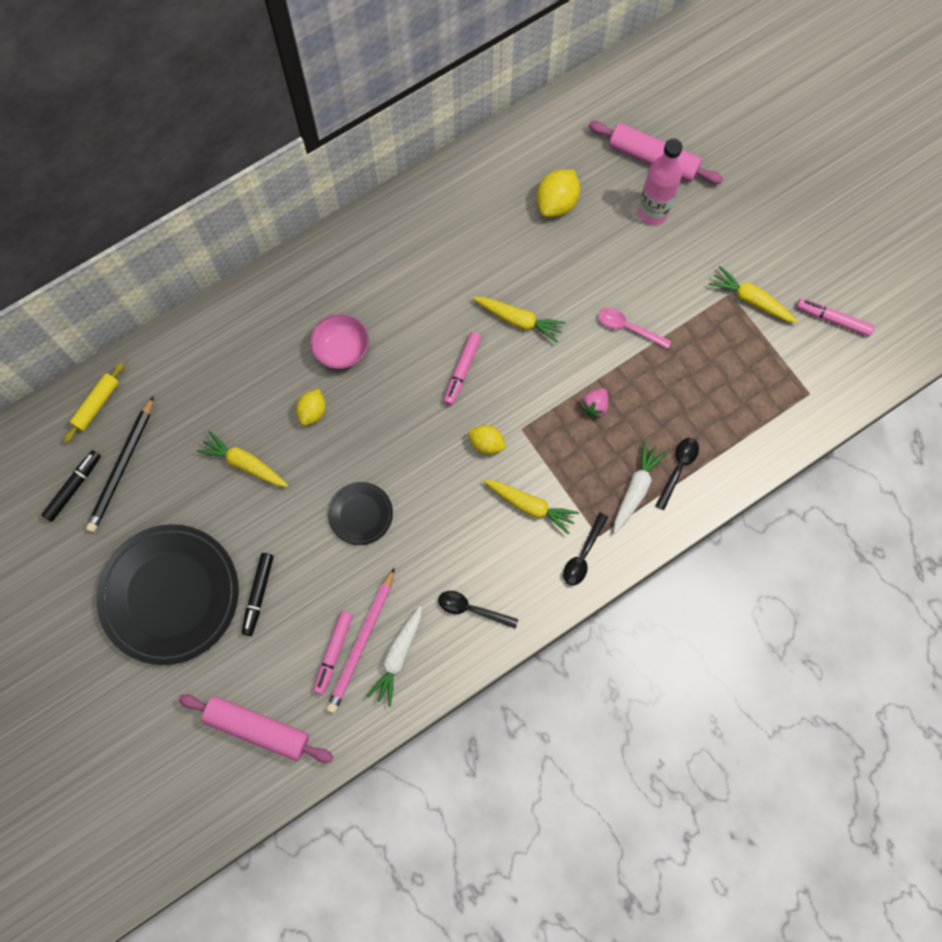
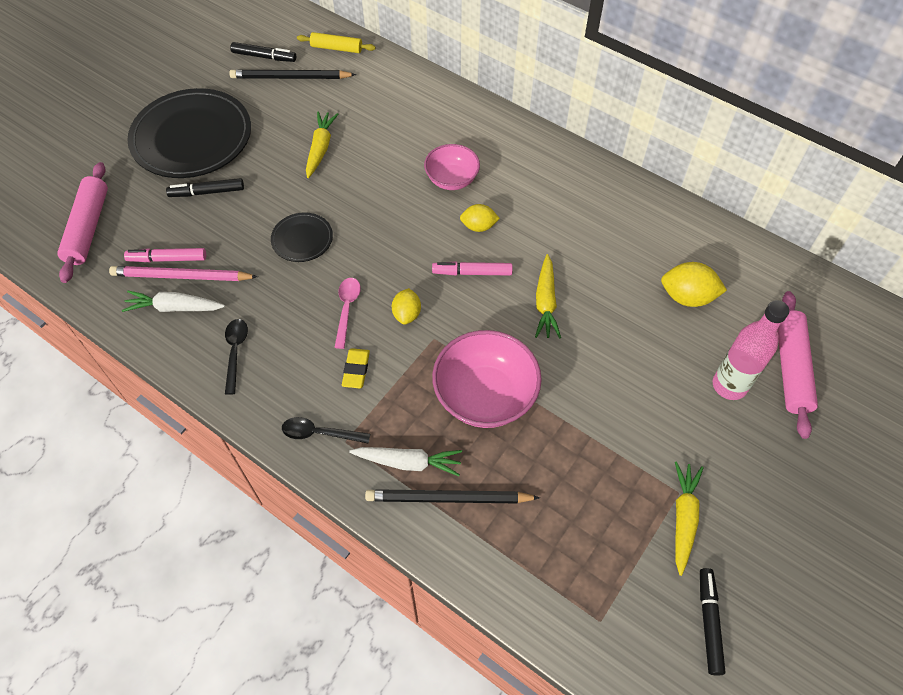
camera: 70 degrees right, 15 degrees down
yellow lemon [296,389,325,426] -> yellow lemon moved to [460,204,500,232]
yellow carrot [483,480,579,534] -> yellow eraser [342,348,370,388]
pink strawberry [581,388,608,418] -> pink bowl [432,330,542,428]
pink spoon [598,308,671,349] -> pink spoon moved to [334,278,361,349]
black spoon [655,438,699,510] -> black pencil [365,489,540,503]
pink marker [796,298,874,336] -> black marker [700,568,726,676]

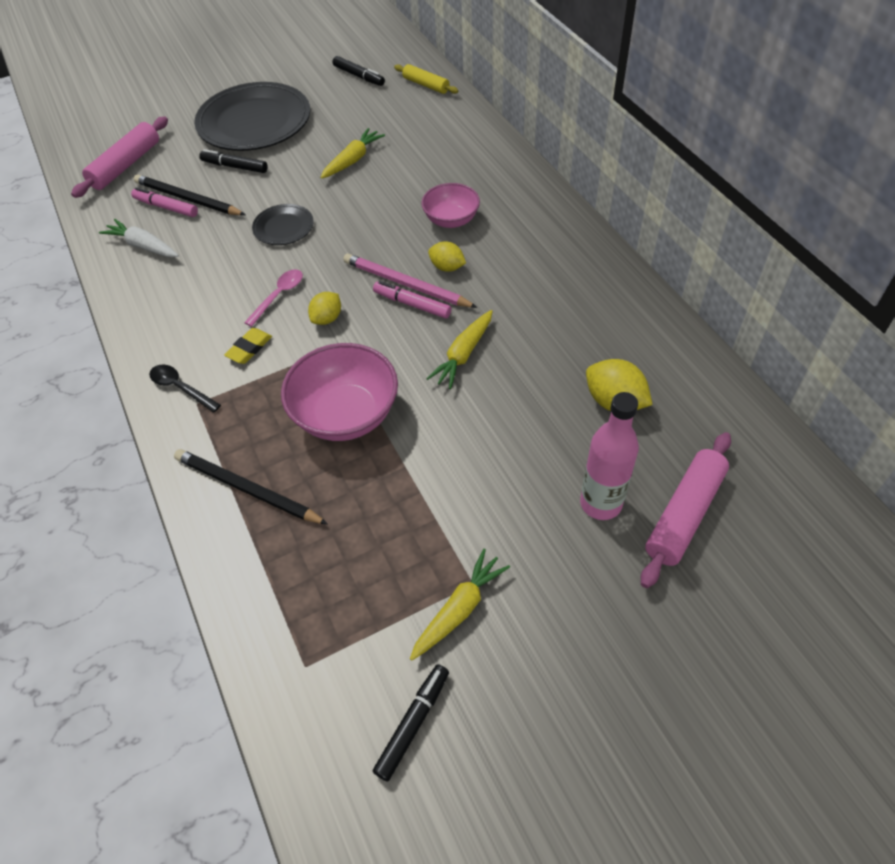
camera: 30 degrees right, 5 degrees down
pink pencil [109,266,258,281] -> pink pencil moved to [343,253,477,308]
black spoon [225,319,248,395] -> none
black pencil [229,70,356,79] -> black pencil moved to [134,174,245,215]
white carrot [349,447,462,476] -> none

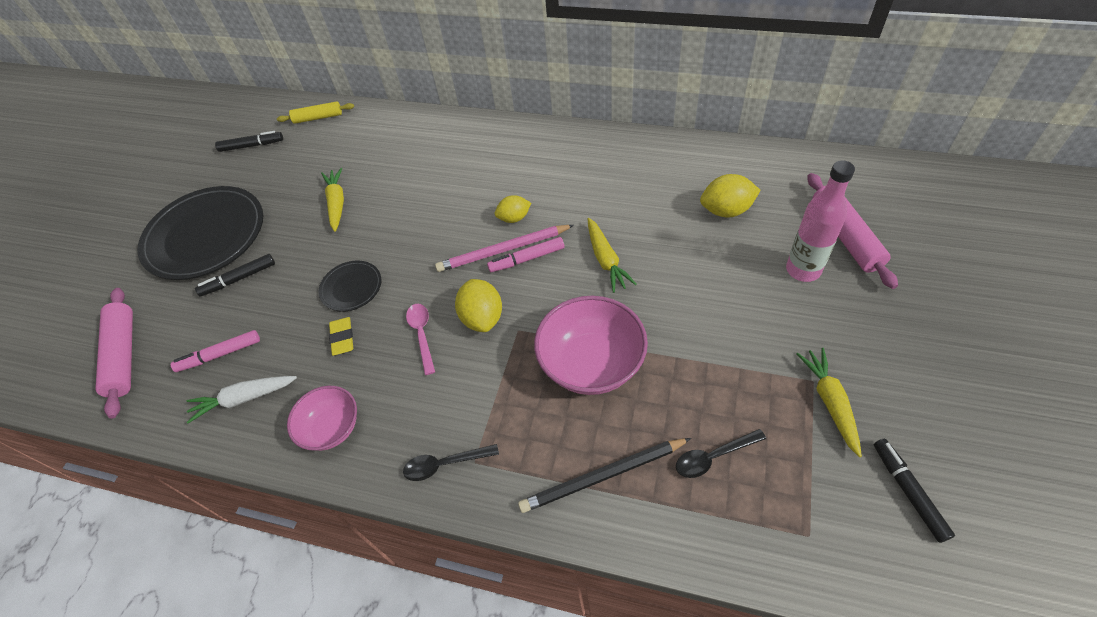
camera: 45 degrees left, 0 degrees up
black pencil [134,174,245,215] -> none
yellow eraser [224,328,272,364] -> yellow eraser moved to [329,317,353,356]
yellow lemon [308,292,341,325] -> yellow lemon [455,279,502,332], size x1.53
pink bowl [421,183,480,228] -> pink bowl moved to [287,386,357,451]
none -> black spoon [676,429,766,478]

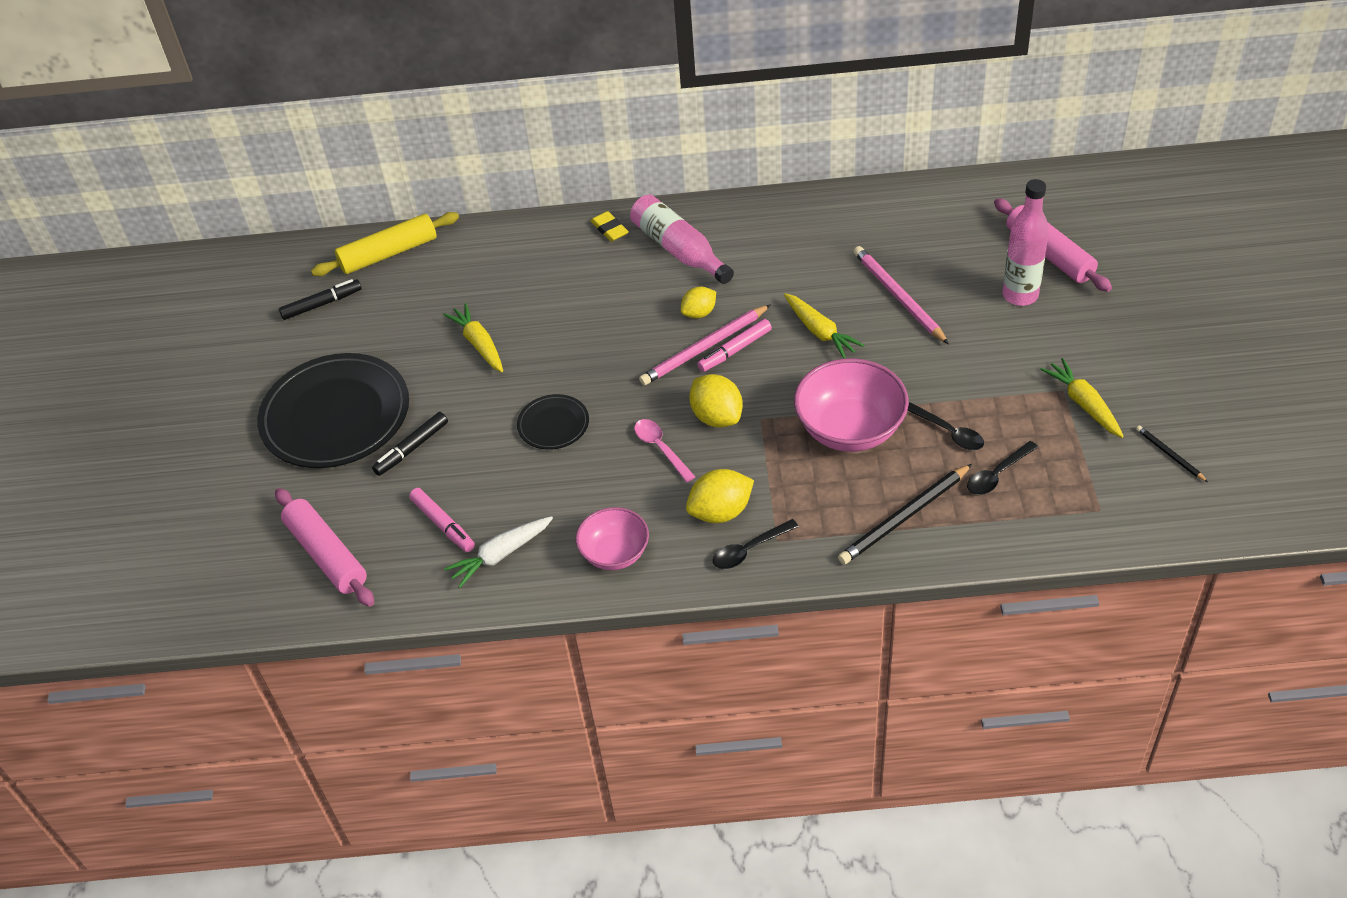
camera: 20 degrees left, 5 degrees down
pink marker [171,330,260,372] -> pink marker turned 90 degrees counterclockwise [409,488,475,552]
yellow rolling pin [277,101,354,124] -> yellow rolling pin [311,212,459,276], size x1.58
yellow eraser [329,317,353,356] -> yellow eraser moved to [591,211,629,242]
yellow lemon [700,174,761,218] -> yellow lemon moved to [686,469,754,523]
black marker [874,439,955,543] -> black pencil [1136,426,1208,482]
none -> pink bottle [630,194,734,284]
none -> pink pencil [853,246,949,344]
none -> black spoon [907,402,984,450]

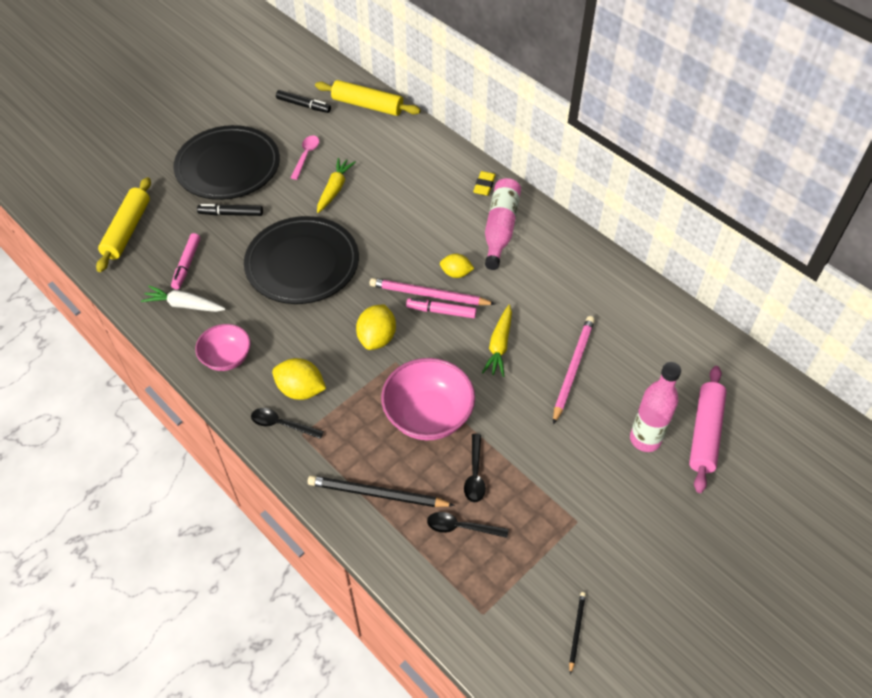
camera: 45 degrees right, 5 degrees up
pink rolling pin [275,488,374,607] -> yellow rolling pin [96,177,151,272]
black plate [517,394,589,450] -> black plate [244,216,359,304], size x2.13
pink spoon [634,419,695,482] -> pink spoon moved to [291,135,319,180]
yellow carrot [1040,358,1124,438] -> none

